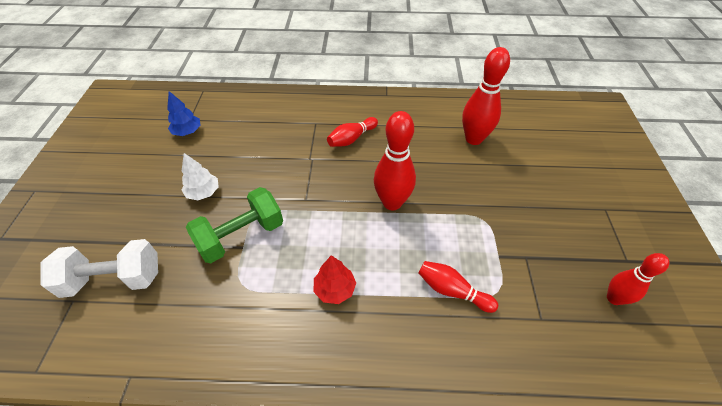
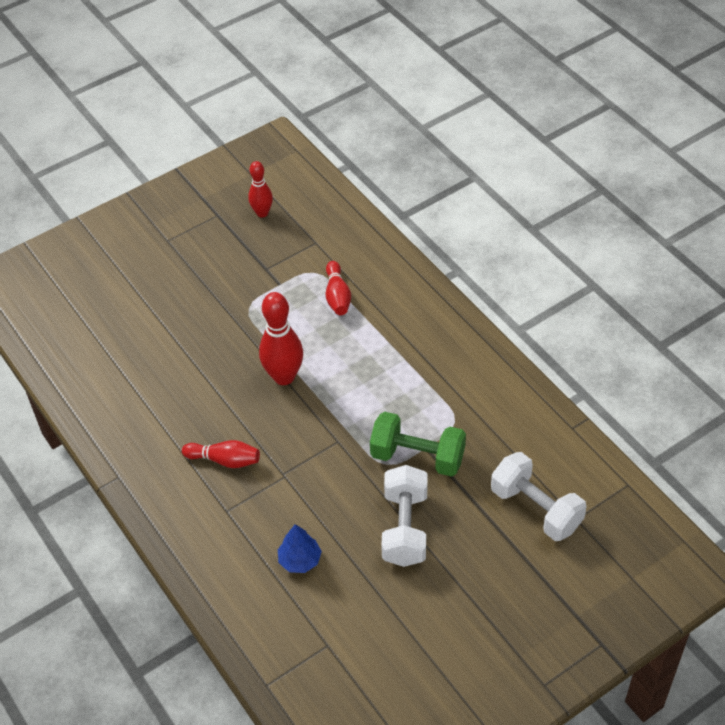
camera: 125 degrees left, 0 degrees up
blue tree [167,91,201,136] -> blue tree moved to [278,524,322,573]
white tree [182,153,219,200] -> white dumbbell [381,465,428,567]
red tree [314,255,356,304] -> none
red bowling pin [462,47,510,145] -> none

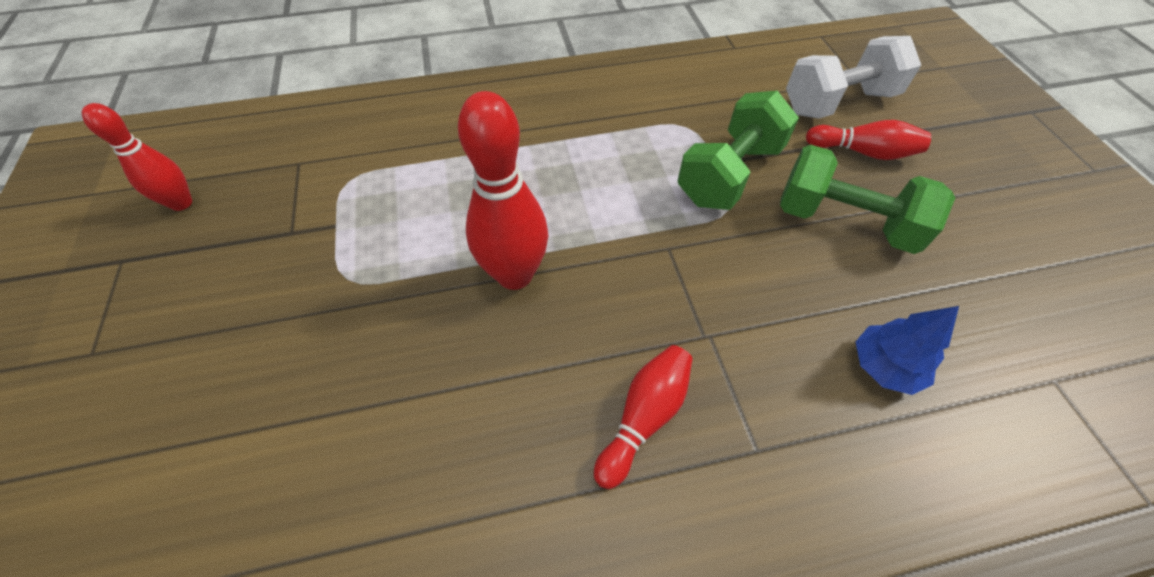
camera: 70 degrees left, 5 degrees up
red bowling pin [326,261,351,315] -> red bowling pin moved to [806,120,931,160]
white dumbbell [381,465,428,567] -> green dumbbell [780,145,956,254]

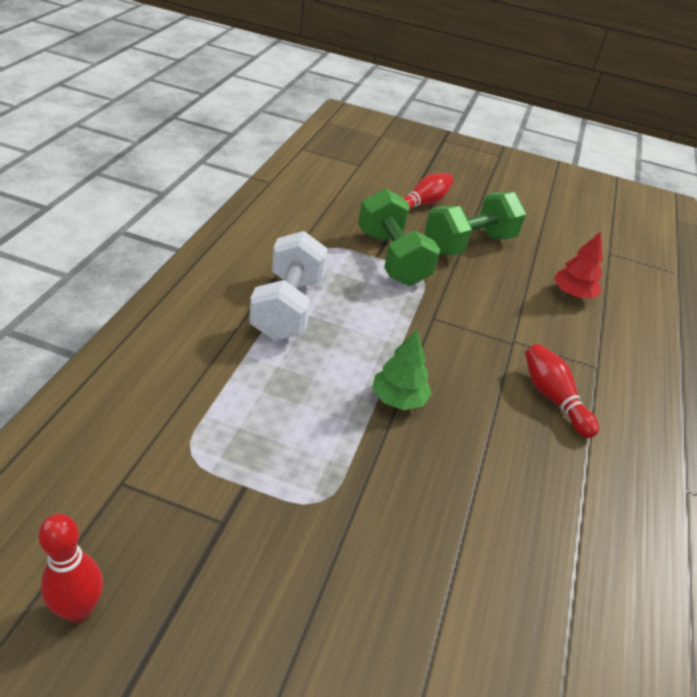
camera: 65 degrees left, 15 degrees down
red bowling pin [458,91,548,290] -> green tree [372,329,432,410]
white dumbbell [786,36,921,119] -> white dumbbell moved to [249,231,328,341]
blue tree [856,306,959,395] -> red tree [554,231,603,299]

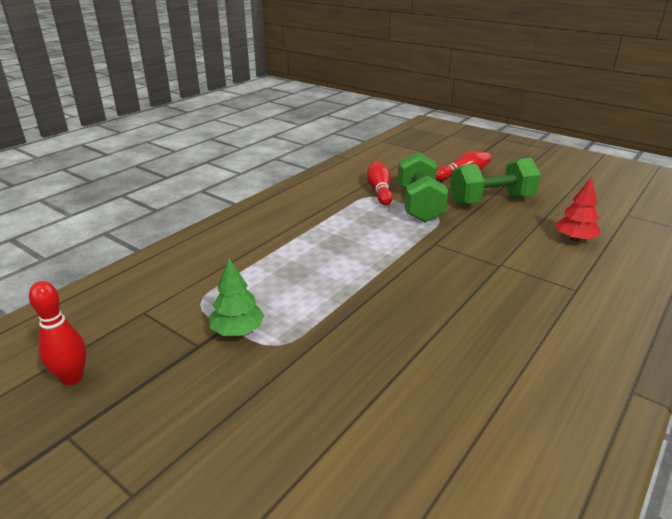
camera: 25 degrees right, 10 degrees down
white dumbbell [249,231,328,341] -> none
green tree [372,329,432,410] -> green tree moved to [210,259,264,336]
red bowling pin [525,344,599,438] -> red bowling pin moved to [367,161,393,205]

